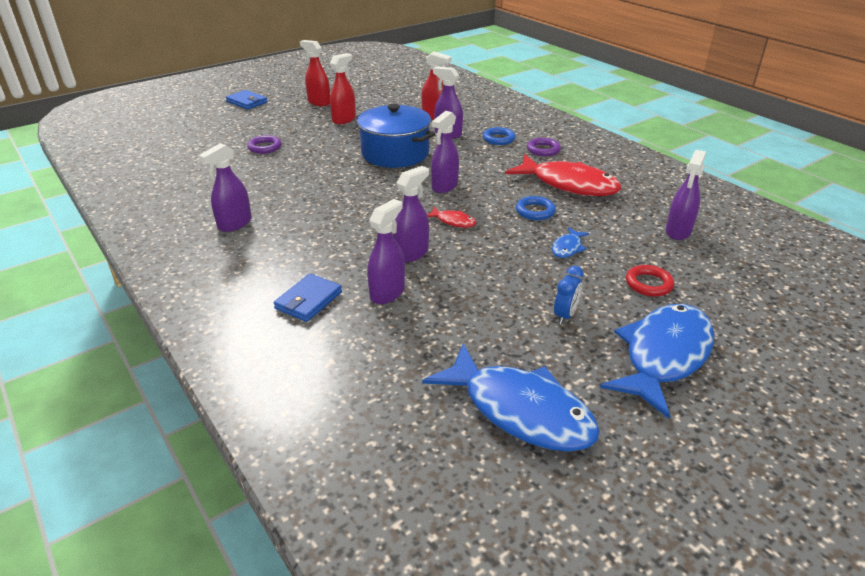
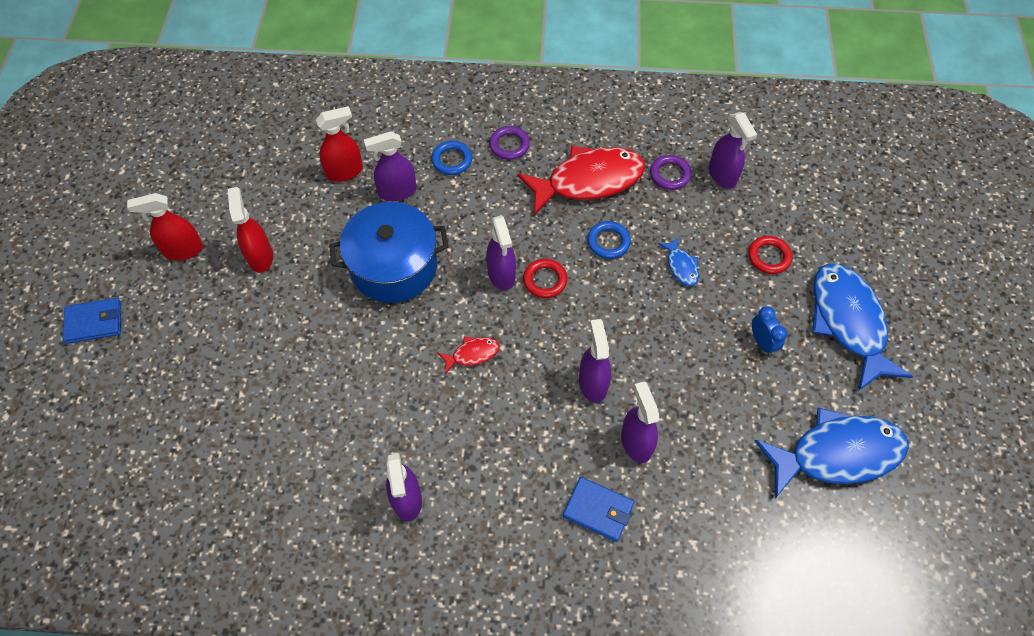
camera: 50 degrees left, 25 degrees up
purple ring [247,135,282,154] -> purple ring moved to [650,155,691,190]
blue wallet [274,274,342,322] -> blue wallet turned 45 degrees counterclockwise [563,477,634,542]
red fish [427,207,477,228] -> red fish moved to [438,337,500,374]
none -> red ring [523,259,567,298]

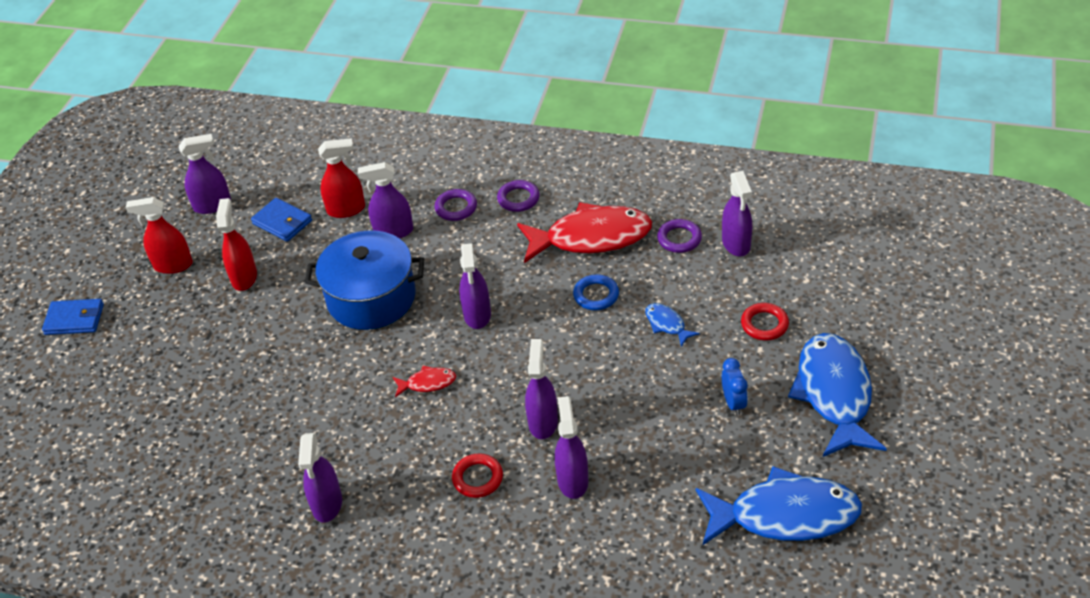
camera: 15 degrees right, 15 degrees down
blue ring [431,141,472,175] -> purple ring [435,189,477,221]
red ring [523,259,567,298] -> red ring moved to [452,454,503,498]
blue wallet [563,477,634,542] -> blue wallet moved to [251,198,312,242]
blue fish [658,237,699,286] -> blue fish turned 150 degrees clockwise [645,303,700,347]
none -> purple spray bottle [179,134,231,214]

